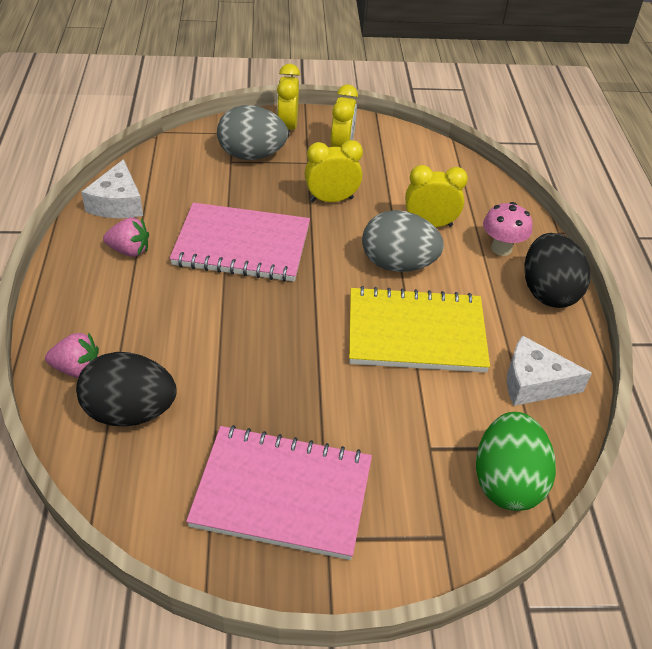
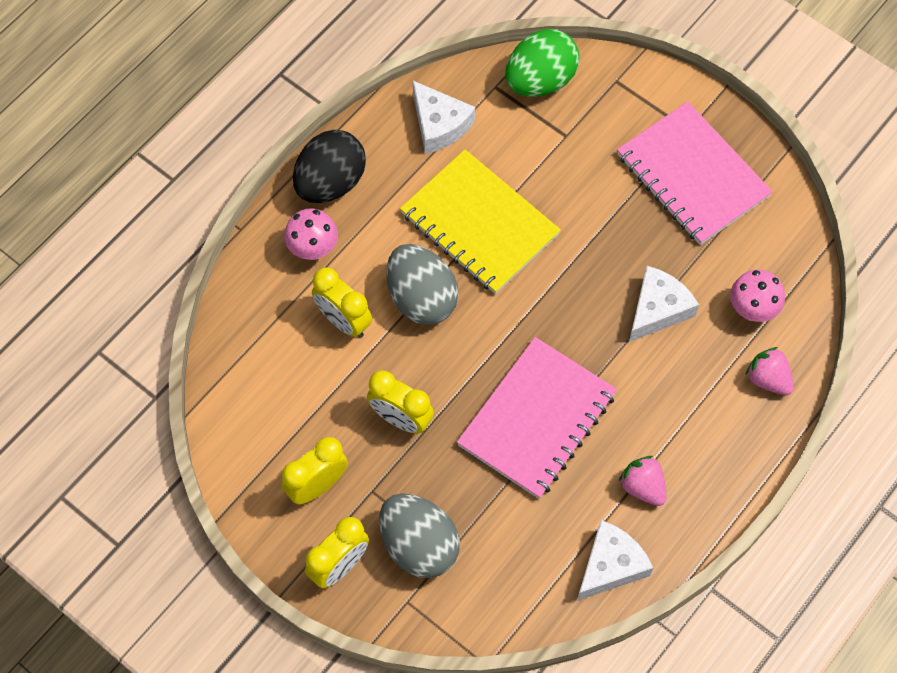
camera: 135 degrees left, 20 degrees up
black egg [76,352,177,427] -> pink mushroom [730,270,785,322]
pink notebook [169,203,310,282] -> pink notebook turned 75 degrees clockwise [457,337,617,499]
none -> white cheese [629,266,699,342]

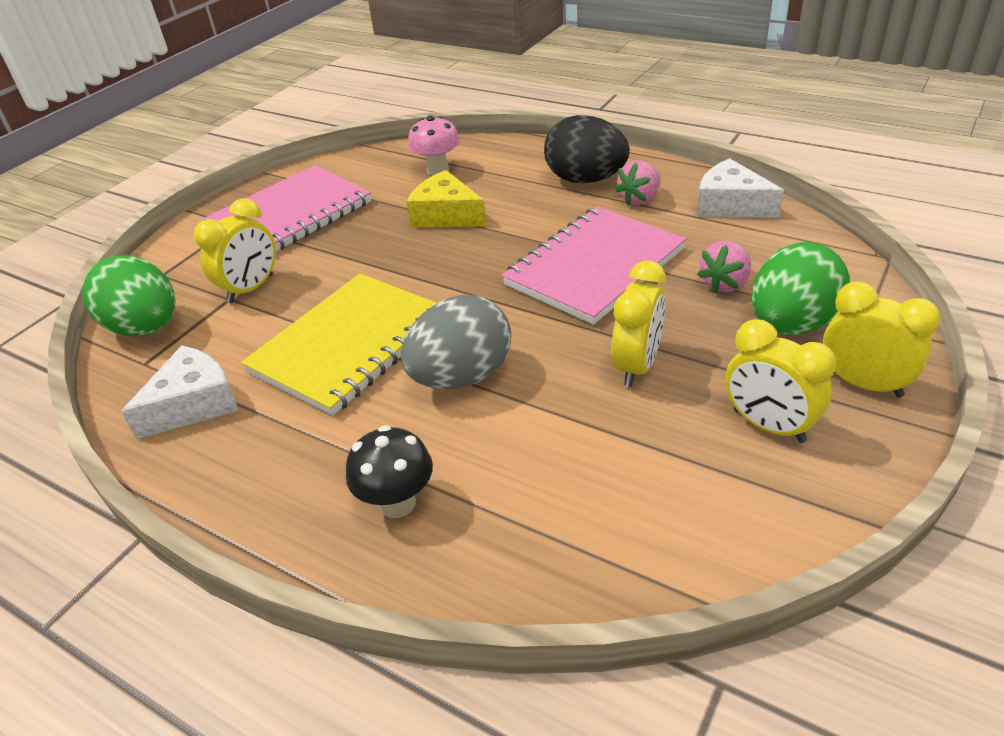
camera: 95 degrees left, 25 degrees down
pink mushroom [284,208,338,260] -> black mushroom [346,425,433,518]
black egg [293,130,366,203] -> black egg moved to [544,115,630,183]
yellow clock [312,267,372,338] -> yellow clock moved to [194,198,276,303]
grey egg [379,493,460,578] -> green egg [751,242,850,335]
pink notebook [457,337,617,499] -> pink notebook turned 75 degrees counterclockwise [502,206,687,325]
white cheese [629,266,699,342] -> yellow cheese [406,170,487,227]
pink strawberry [746,347,794,395] -> pink strawberry moved to [697,241,751,293]

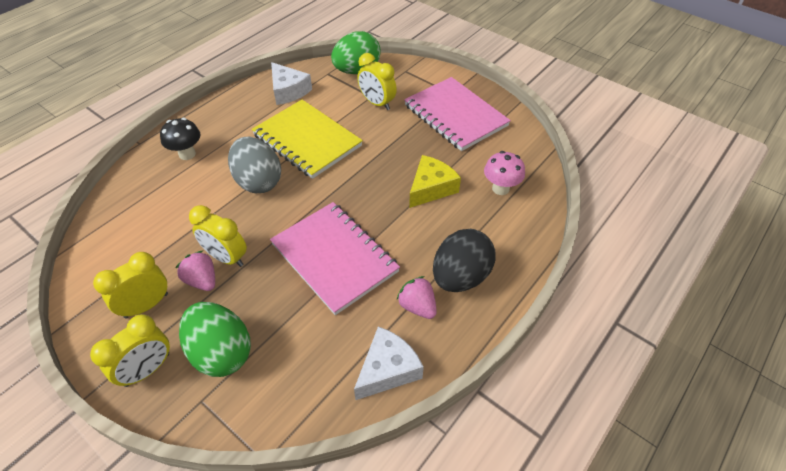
camera: 95 degrees right, 10 degrees up
pink strawberry [697,241,751,293] -> pink strawberry moved to [176,250,215,291]

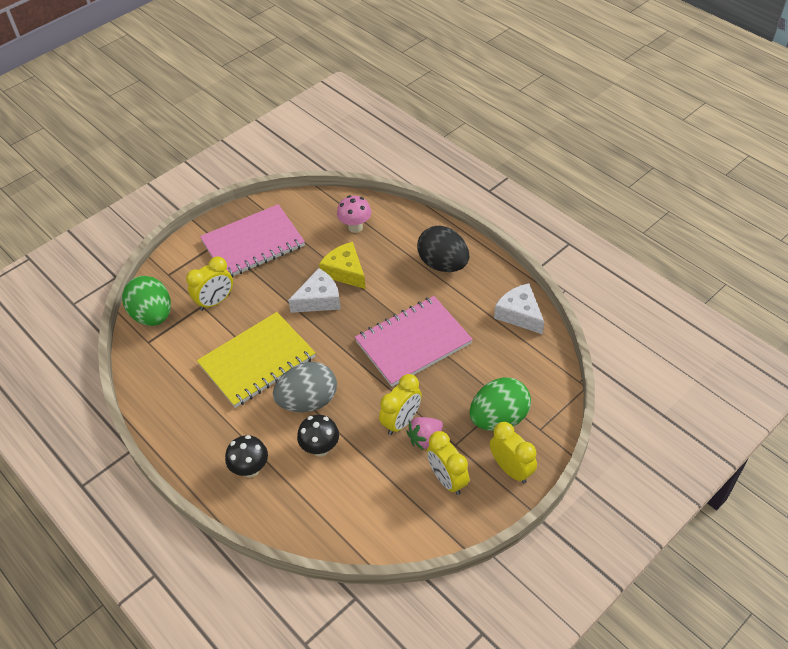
camera: 80 degrees left, 0 degrees up
white cheese [271,62,312,105] -> white cheese moved to [288,268,341,313]
pink strawberry [397,276,437,319] -> none
none -> black mushroom [297,415,339,457]

